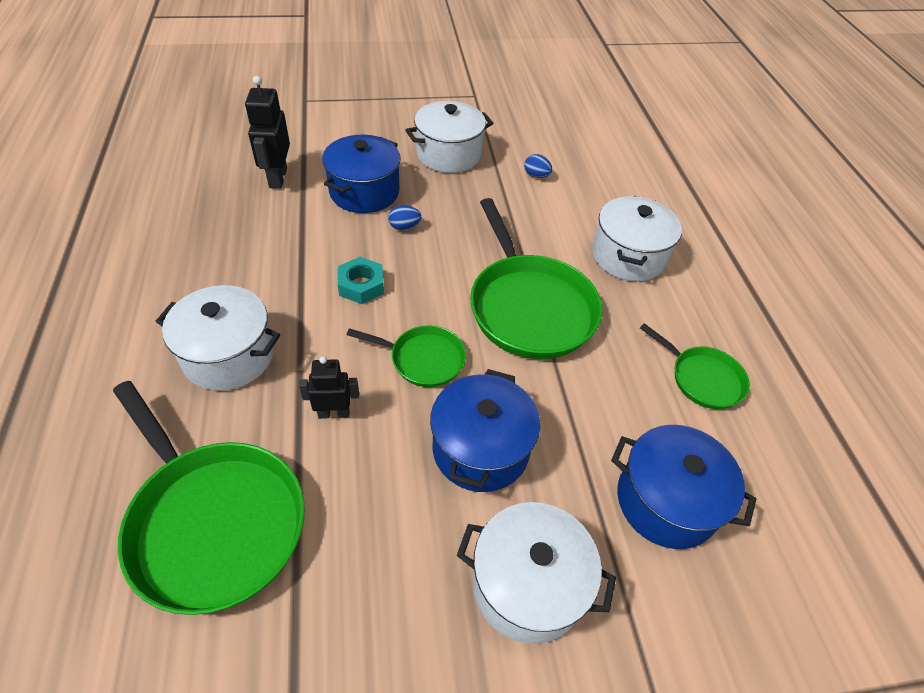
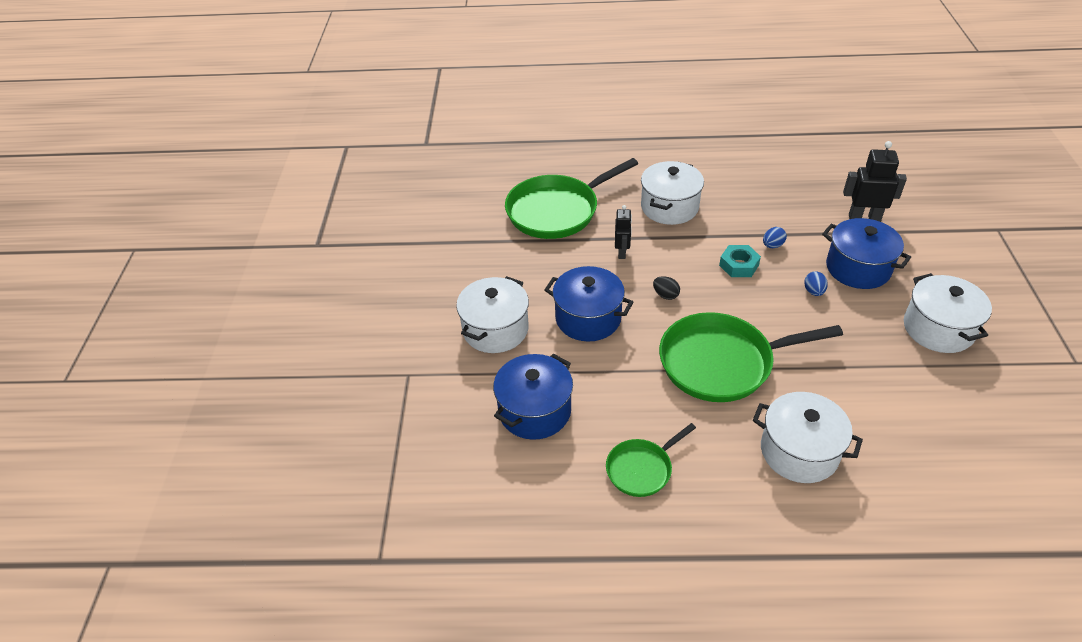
camera: 105 degrees right, 5 degrees down
green pan [347,325,466,387] -> black egg [653,276,680,300]
blue egg [524,154,552,178] -> blue egg moved to [763,227,787,248]

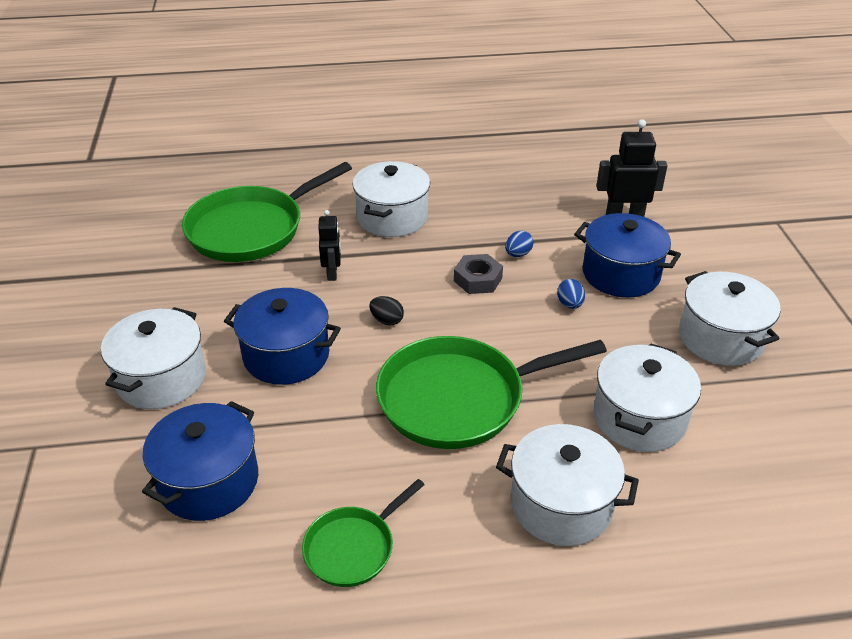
camera: 10 degrees left, 5 degrees down
turquoise nut [719,245,761,277] -> grey nut [454,254,503,294]
none -> white pot [594,343,701,452]

